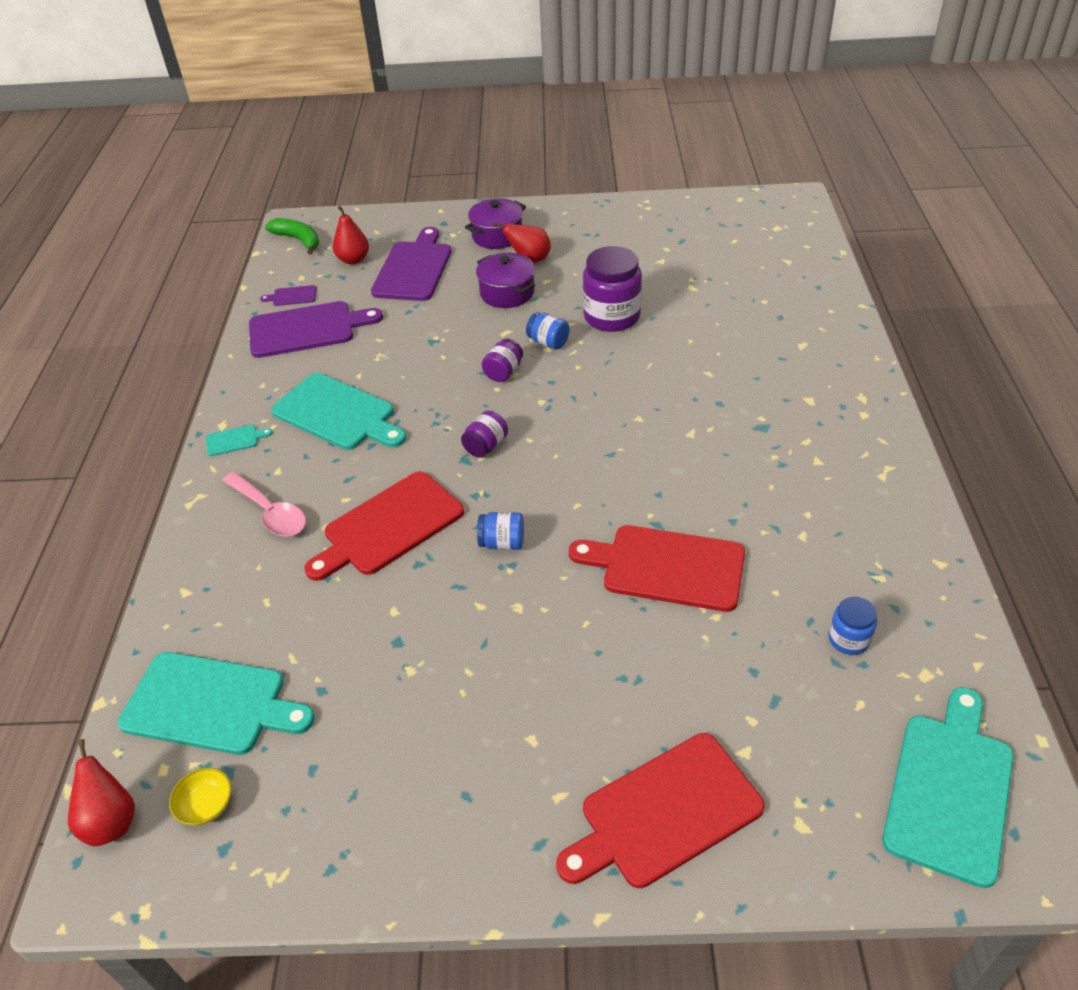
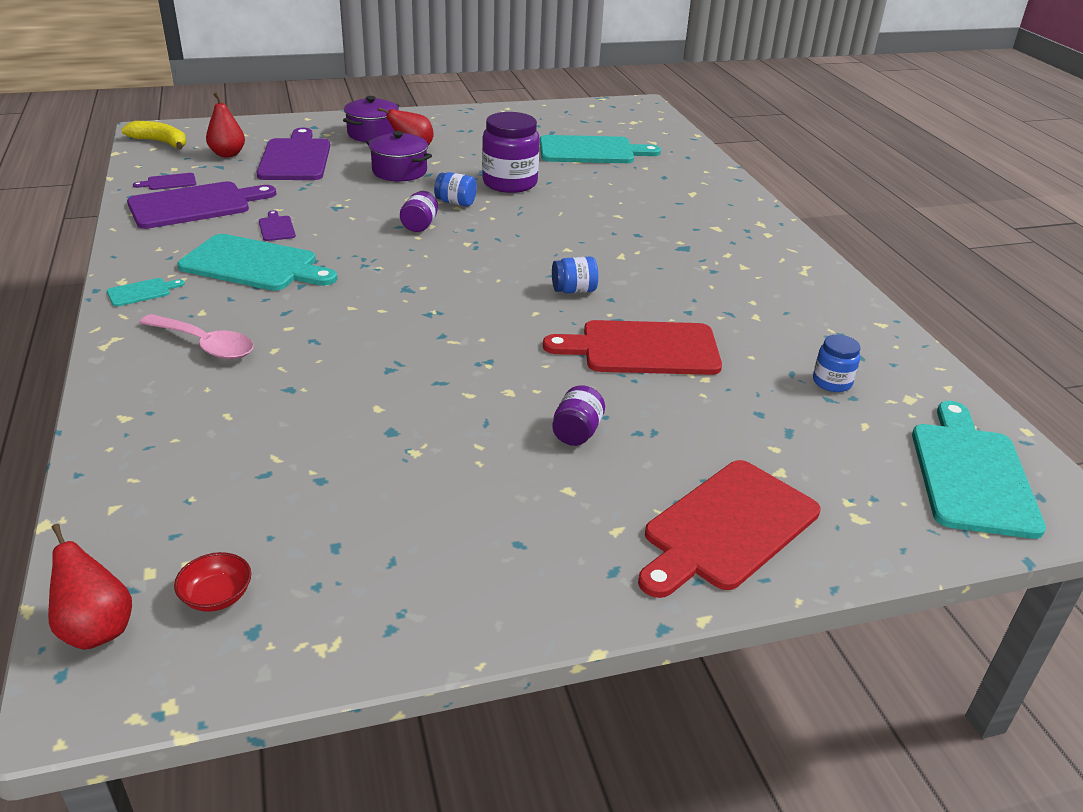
camera: 20 degrees left, 10 degrees down
turquoise cutting board [118,652,315,755] -> turquoise cutting board moved to [540,135,661,163]
yellow bowl [169,767,232,826] -> red bowl [174,552,251,612]
green banana [265,218,319,255] -> yellow banana [122,121,186,150]
red cutting board [304,471,464,581] -> none
purple jar [461,410,508,458] -> purple jar moved to [552,385,605,446]
blue jar [477,512,524,550] -> blue jar moved to [552,257,598,293]
none -> purple cutting board [259,210,296,241]

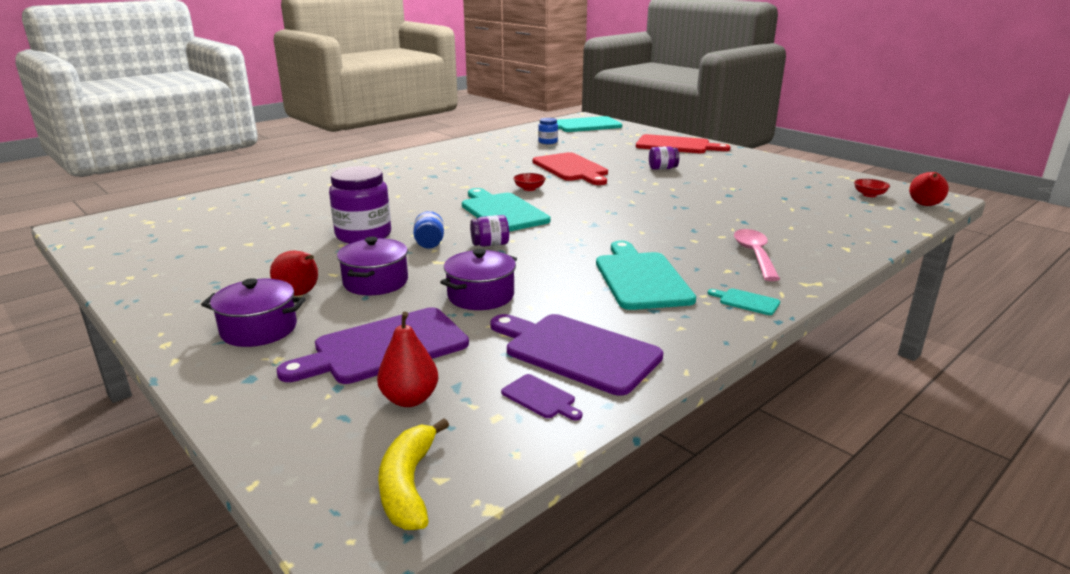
camera: 115 degrees left, 10 degrees down
purple cutting board [259,210,296,241] -> none
turquoise cutting board [540,135,661,163] -> turquoise cutting board moved to [462,188,551,232]
blue jar [552,257,598,293] -> red bowl [513,173,546,191]
none -> purple pot [440,249,517,310]

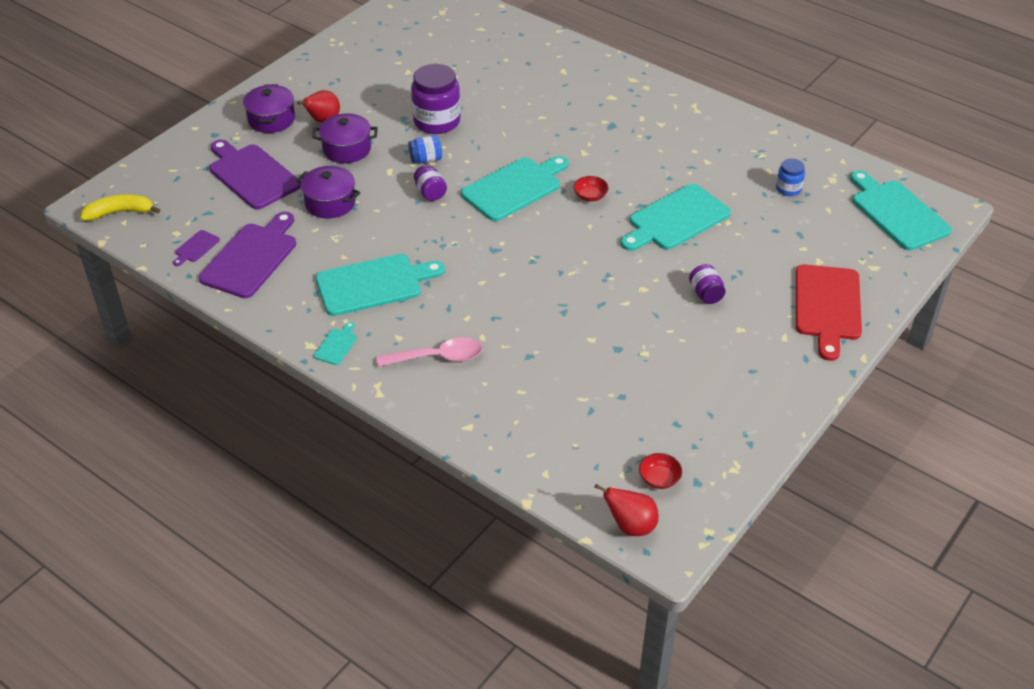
camera: 80 degrees right, 20 degrees up
red pear [377,312,438,407] -> none
red cutting board [533,152,608,185] -> turquoise cutting board [621,184,731,251]

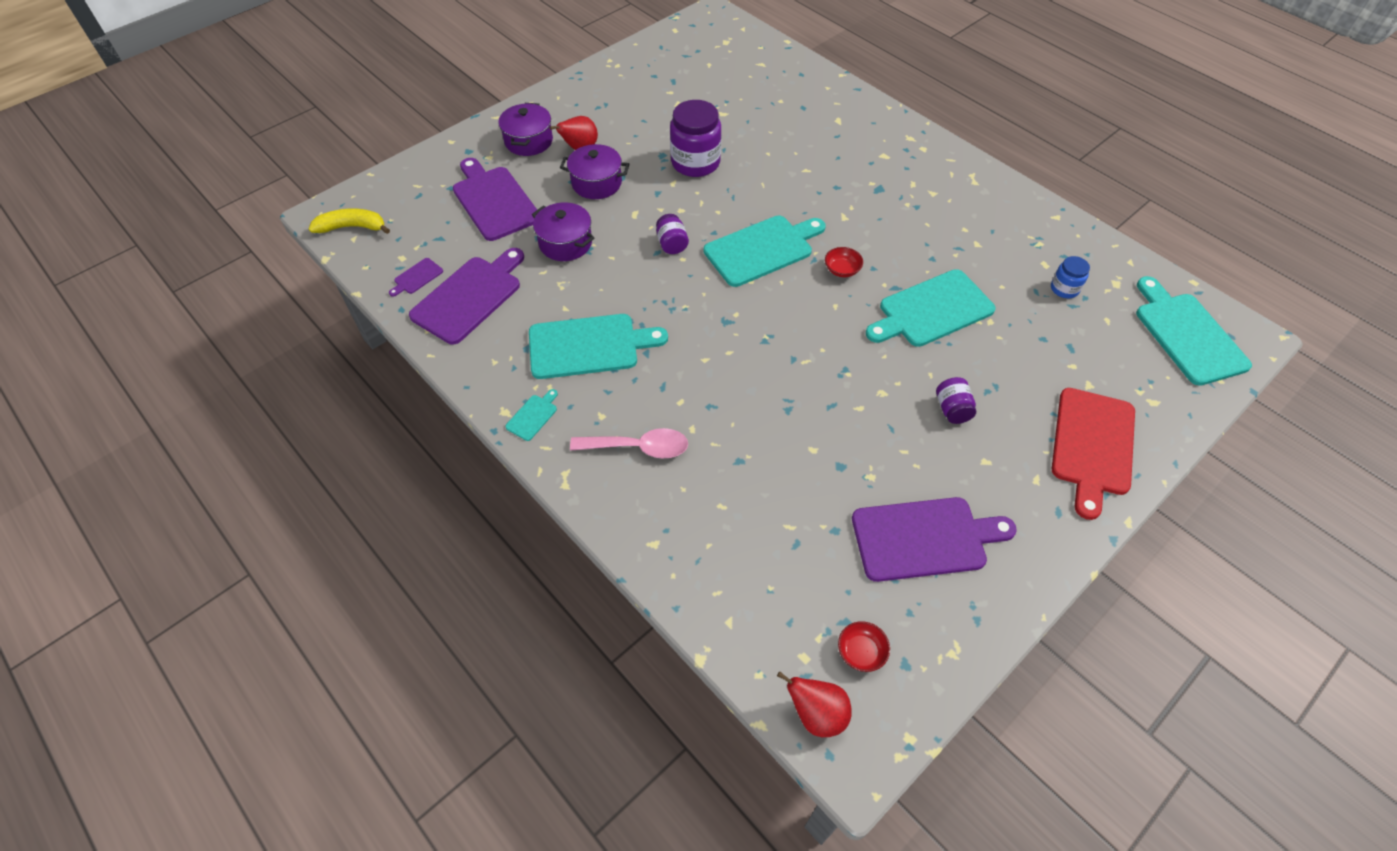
camera: 10 degrees right, 10 degrees up
blue jar [408,135,442,164] -> none
none -> purple cutting board [852,497,1017,582]

